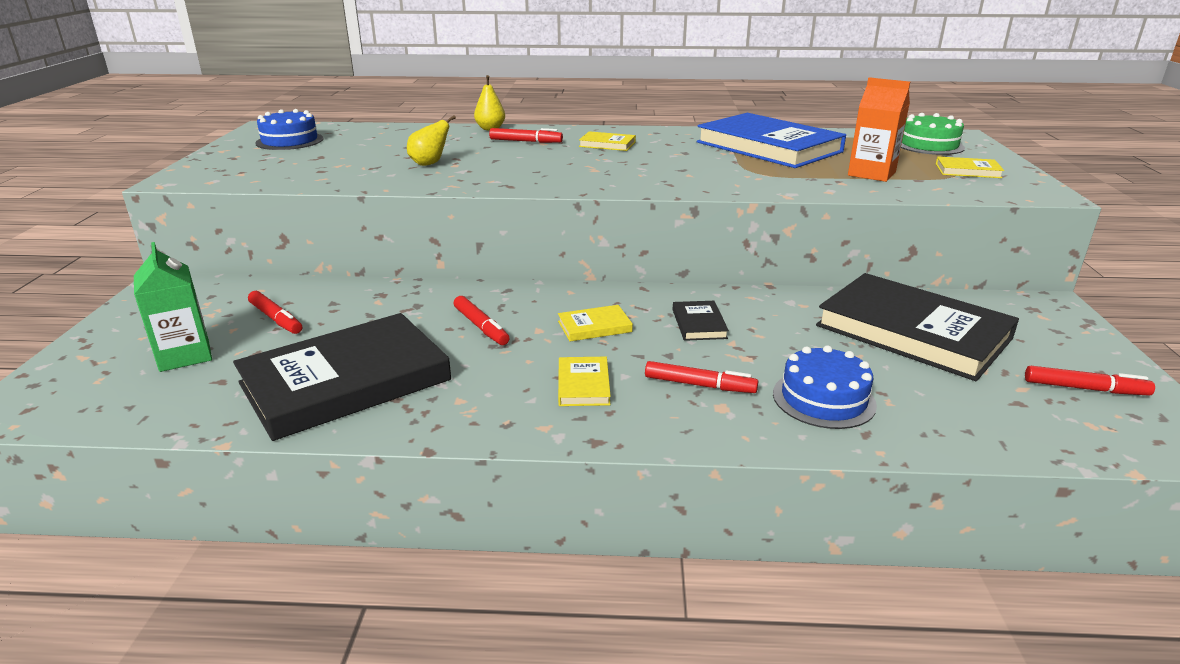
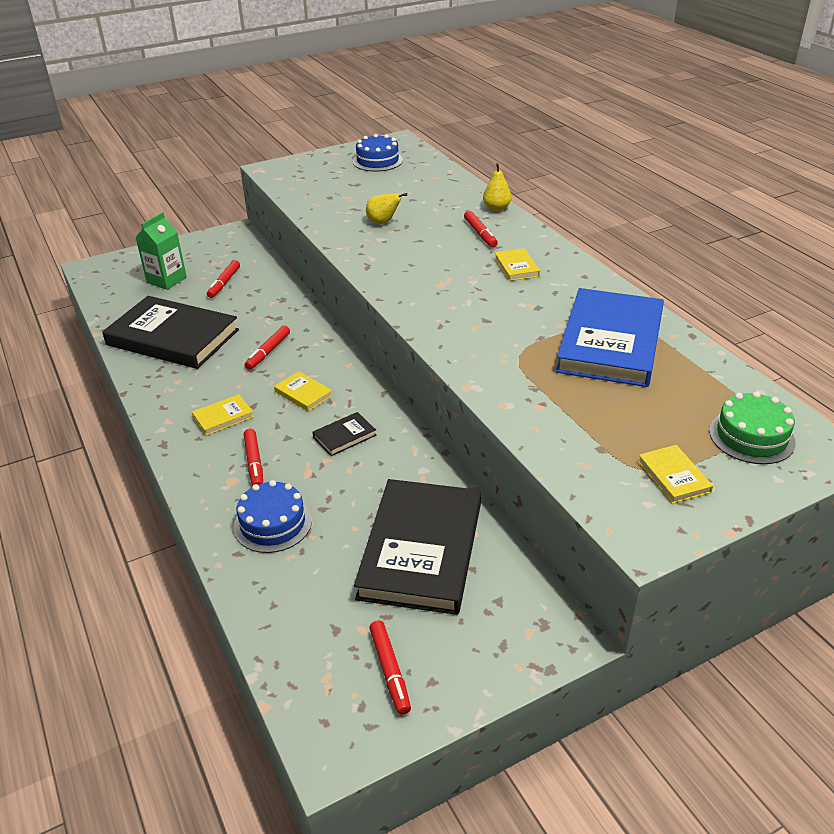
camera: 60 degrees right, 10 degrees up
orange carton [848,77,910,182] -> none

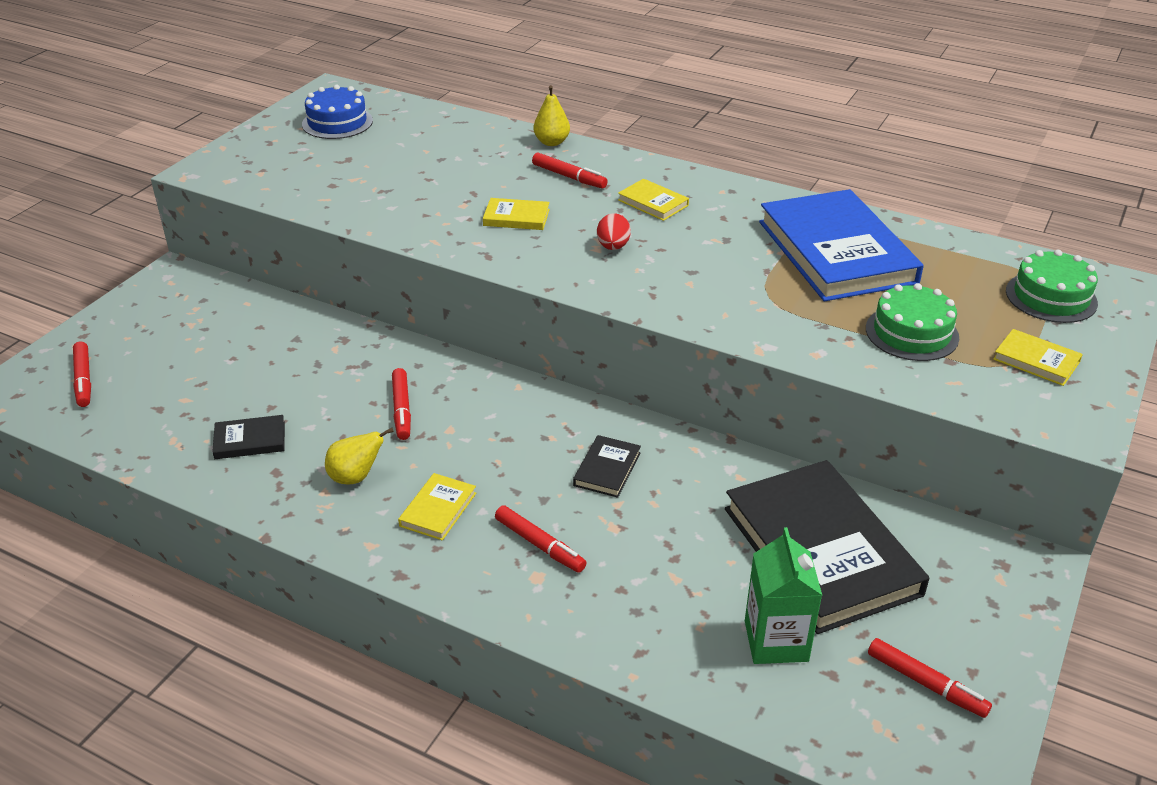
camera: 35 degrees left, 0 degrees up
black book [102,296,239,369] -> black book [212,415,285,459], size x0.42
green carton [135,212,187,290] -> green carton moved to [745,527,822,664]
red marker [207,260,240,298] -> red marker moved to [73,341,91,407]
blue cake [233,480,312,553] -> none
yellow book [274,371,333,412] -> yellow book moved to [483,198,550,230]
yellow pear [366,193,407,224] -> yellow pear moved to [325,428,394,484]
none -> red egg [597,213,631,250]
none -> green cake [866,283,959,361]

